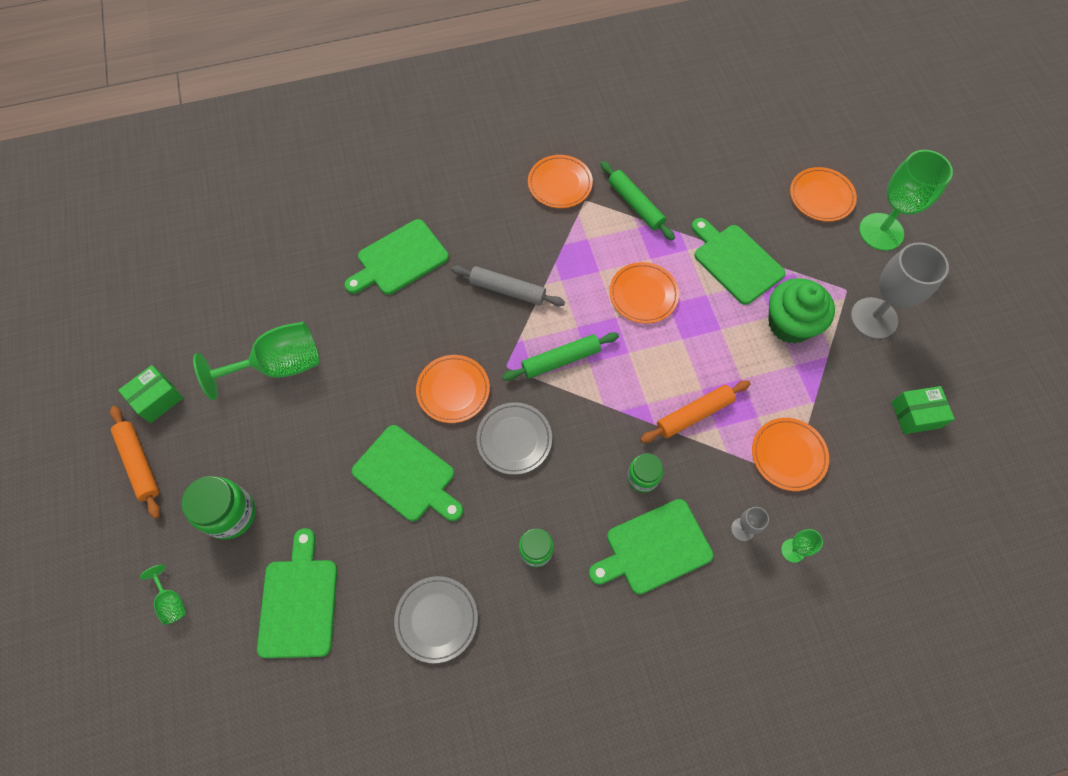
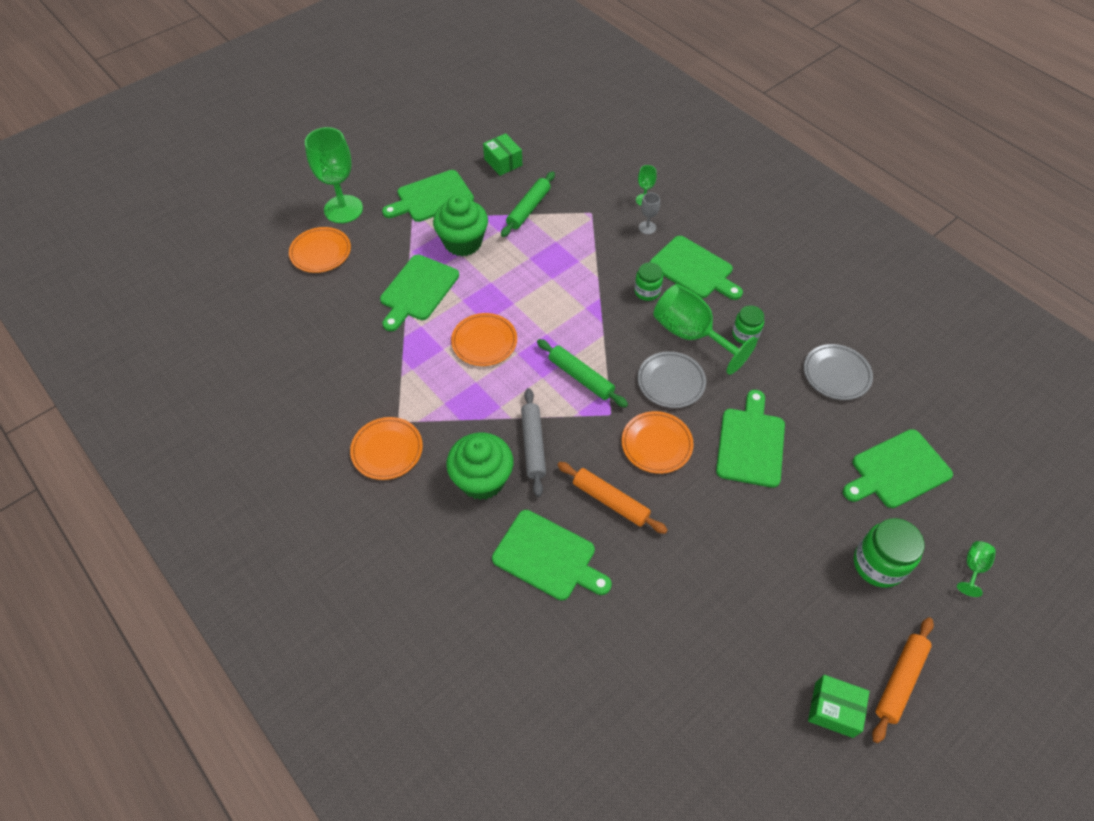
camera: 115 degrees left, 10 degrees down
green goblet [193,322,320,400] -> green goblet moved to [653,284,757,375]
green rolling pin [600,161,675,240] -> green rolling pin moved to [501,171,555,237]
orange rolling pin [640,380,751,443] -> orange rolling pin moved to [557,462,668,534]
orange plate [752,418,829,491] -> none
grey goblet [851,242,949,339] -> green cutting board [382,170,474,222]
none -> green cupcake [446,433,513,500]

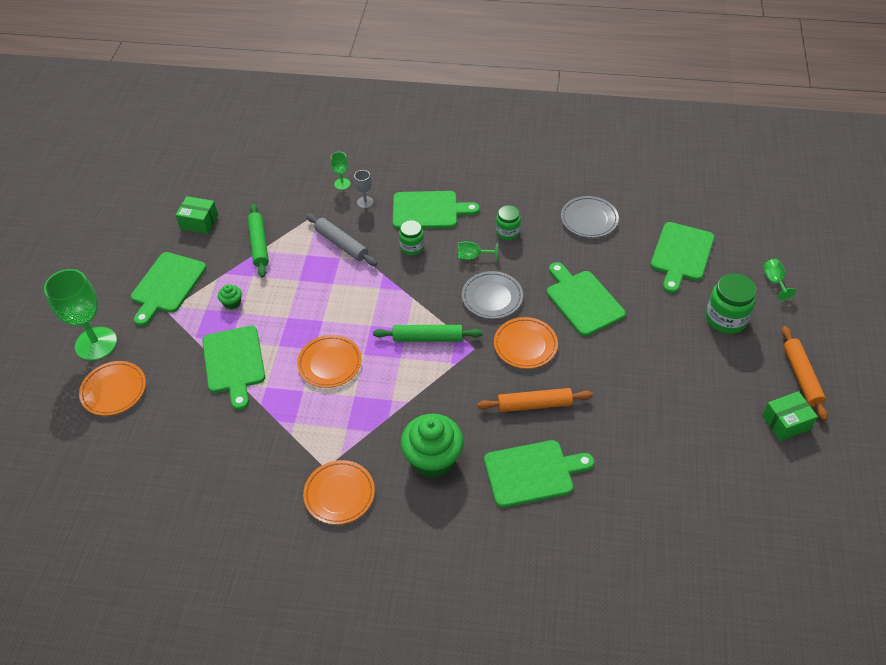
camera: 40 degrees left, 5 degrees down
green cupcake [433,195,488,256] -> green cupcake [218,284,242,309], size x0.44
grey rolling pin [521,388,546,497] -> grey rolling pin moved to [306,214,377,266]
green goblet [653,284,757,375] -> green goblet [458,242,498,261], size x0.45

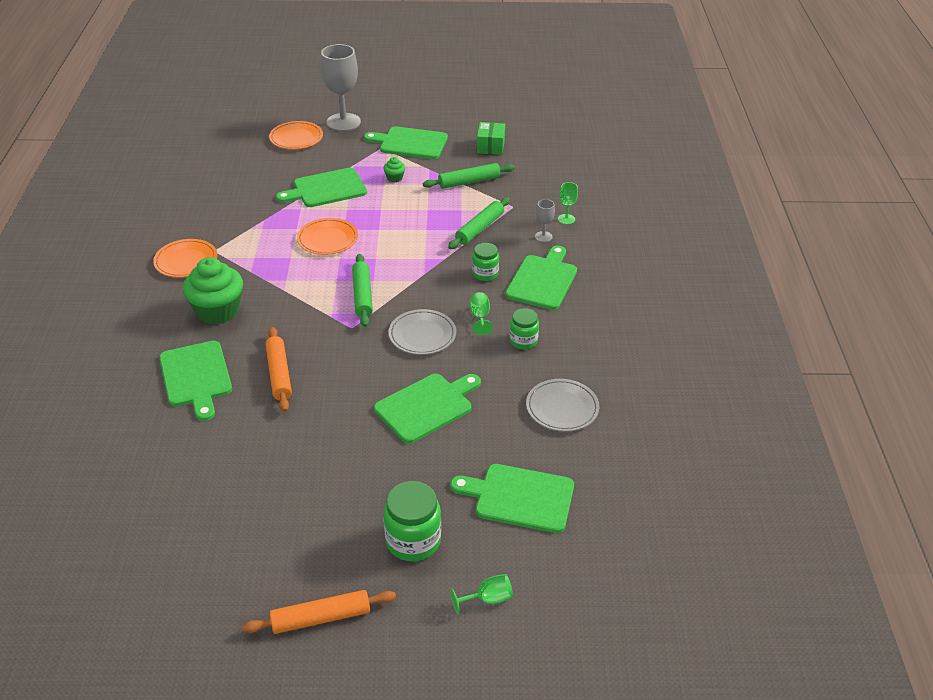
camera: 80 degrees right, 10 degrees down
green goblet [44,269,117,361] -> grey goblet [321,44,361,131]
grey rolling pin [306,214,377,266] -> green rolling pin [448,197,510,249]
green cutting board [393,191,480,229] -> green cutting board turned 150 degrees counterclockwise [505,245,577,310]
orange plate [494,317,558,369] -> none
green box [762,391,818,441] -> none

